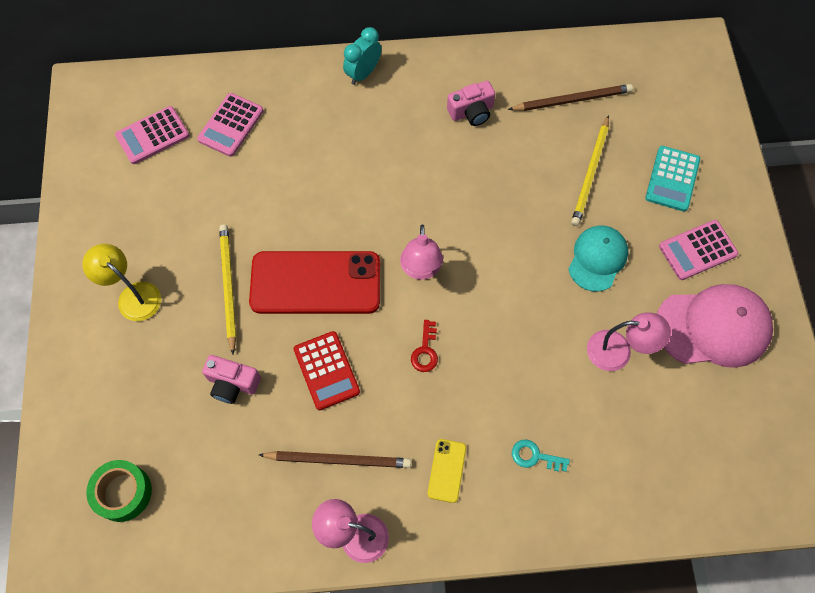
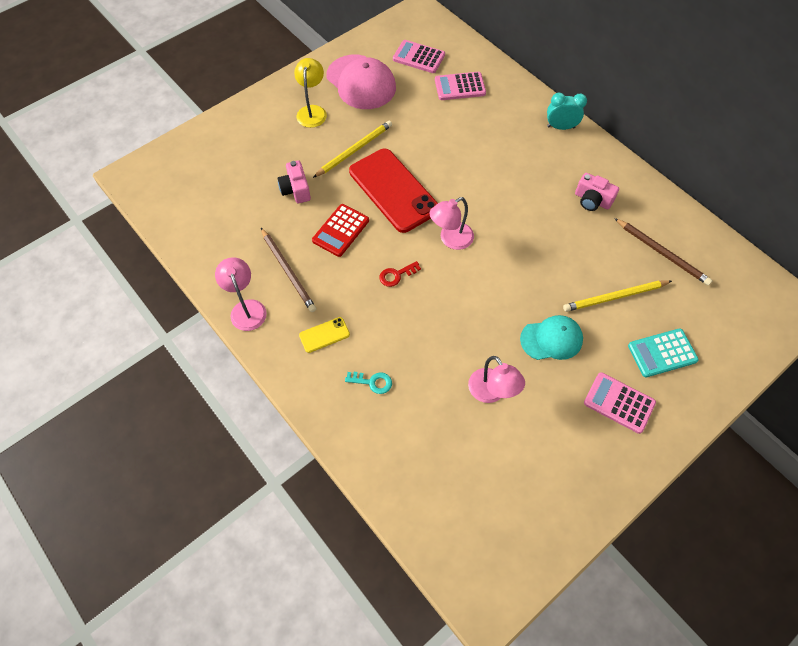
camera: 55 degrees right, 5 degrees down
green tape [86,460,152,522] -> none
turquoise key [512,439,570,472] -> turquoise key turned 120 degrees clockwise [345,372,392,394]
pink cap [657,284,773,368] -> pink cap moved to [327,55,396,109]

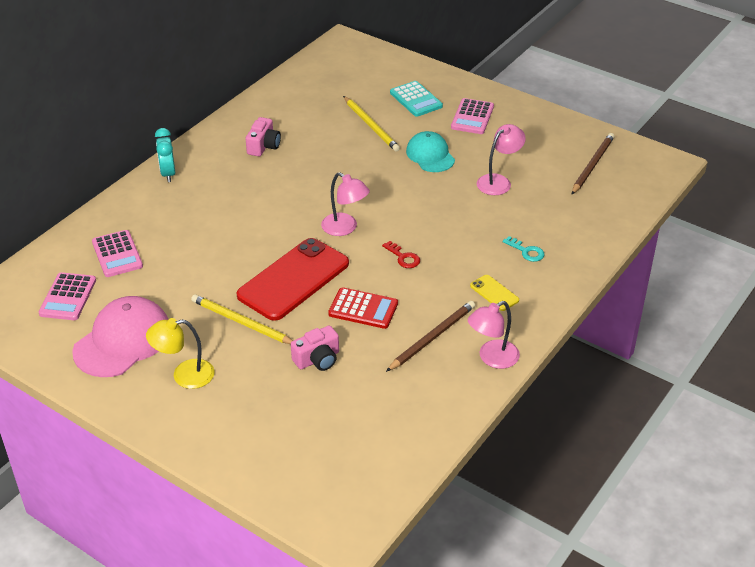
camera: 105 degrees left, 20 degrees down
turquoise key [345,372,392,394] -> turquoise key turned 135 degrees clockwise [503,236,544,262]
brown pencil [614,218,713,285] -> brown pencil moved to [572,133,615,194]

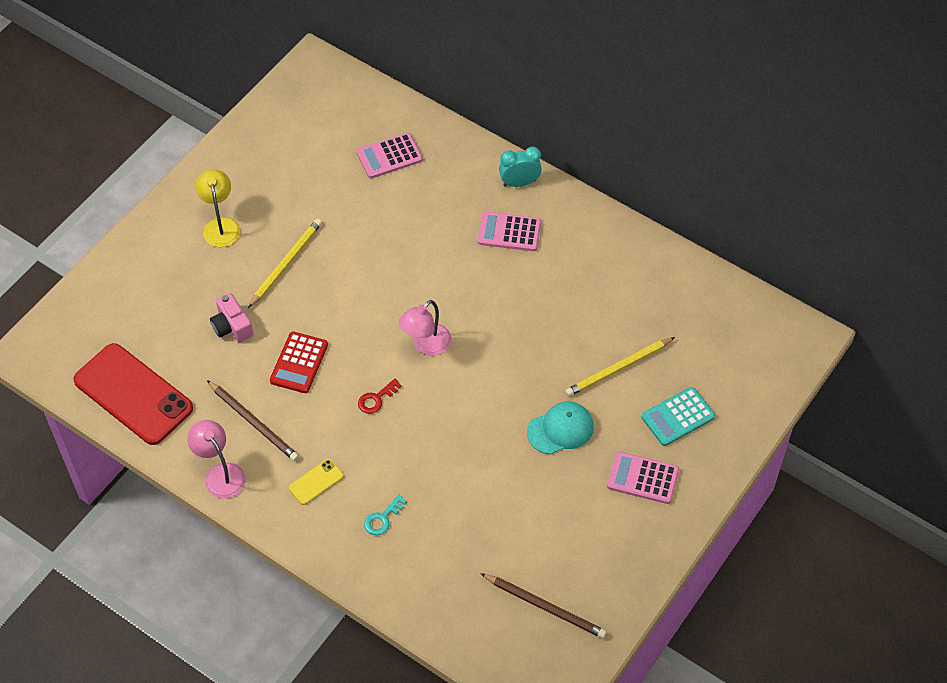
camera: 90 degrees right, 15 degrees up
pink calculator [39,272,96,320] -> pink calculator moved to [477,212,541,251]
pink cap [72,296,169,377] -> none
red phone [237,238,349,321] -> red phone moved to [73,343,193,445]
pink camera [246,117,281,156] -> none
pink lamp [477,124,526,195] -> none

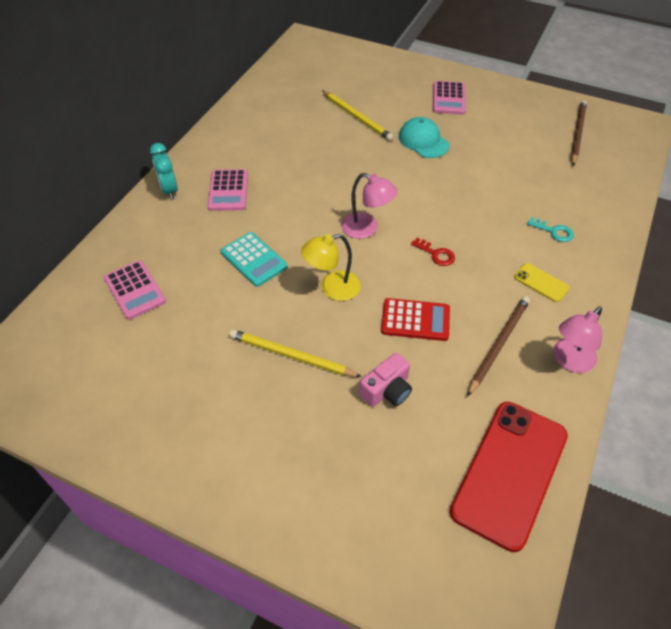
camera: 100 degrees left, 5 degrees down
yellow lamp [196,169,240,247] -> yellow lamp moved to [301,234,361,301]
turquoise calculator [641,387,715,446] -> turquoise calculator moved to [221,232,287,287]

